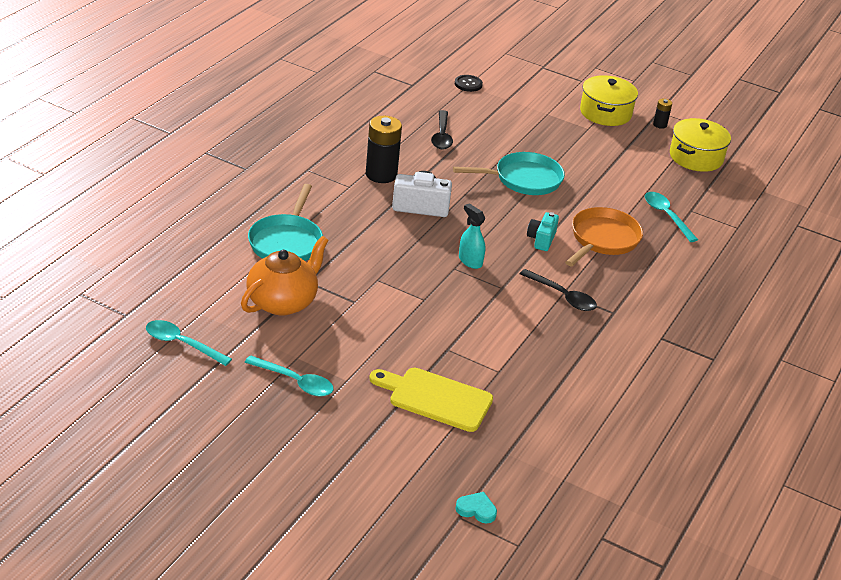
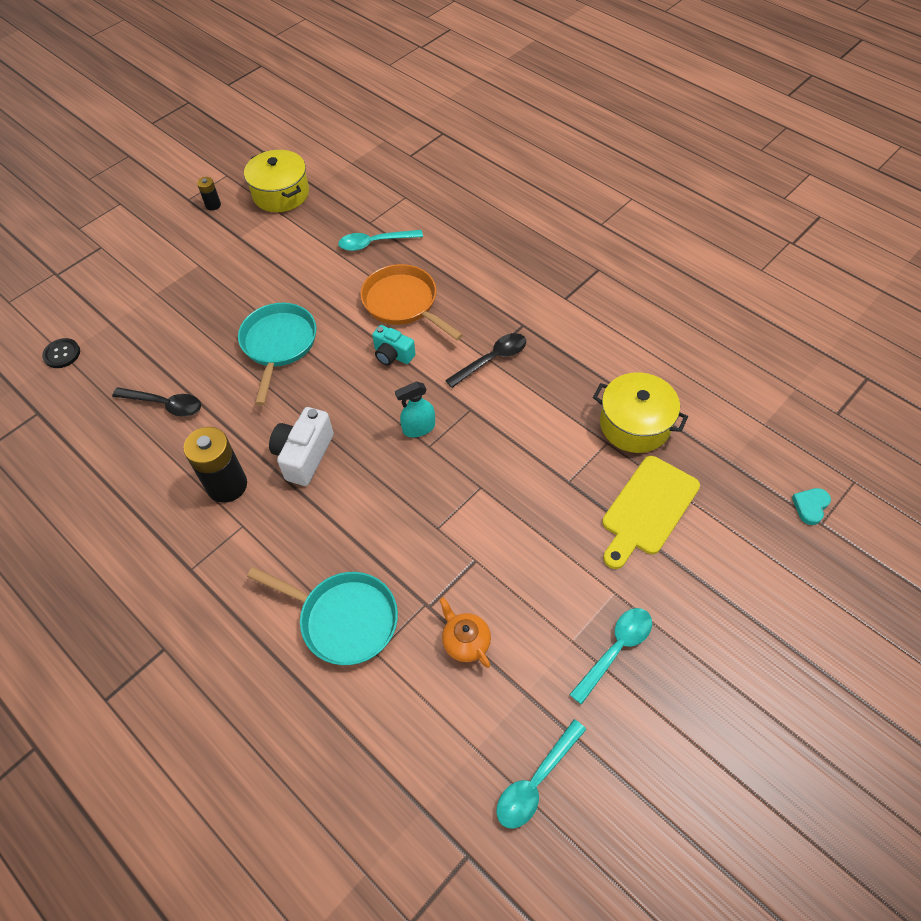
camera: 70 degrees left, 20 degrees up
orange teapot [241,236,329,316] -> orange teapot [439,597,491,668], size x0.55
yellow pot [580,75,638,126] -> yellow pot moved to [593,372,688,453]

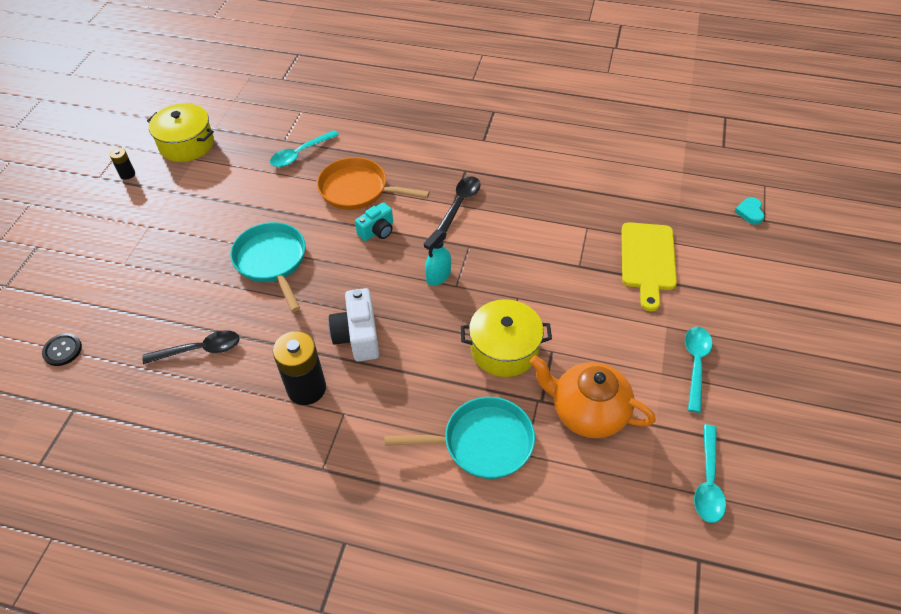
camera: 30 degrees left, 5 degrees down
turquoise camera [372,325,416,365] -> turquoise camera turned 45 degrees counterclockwise [355,202,393,241]
orange teapot [439,597,491,668] -> orange teapot [530,356,656,438], size x1.83
yellow pot [593,372,688,453] -> yellow pot moved to [461,299,552,377]

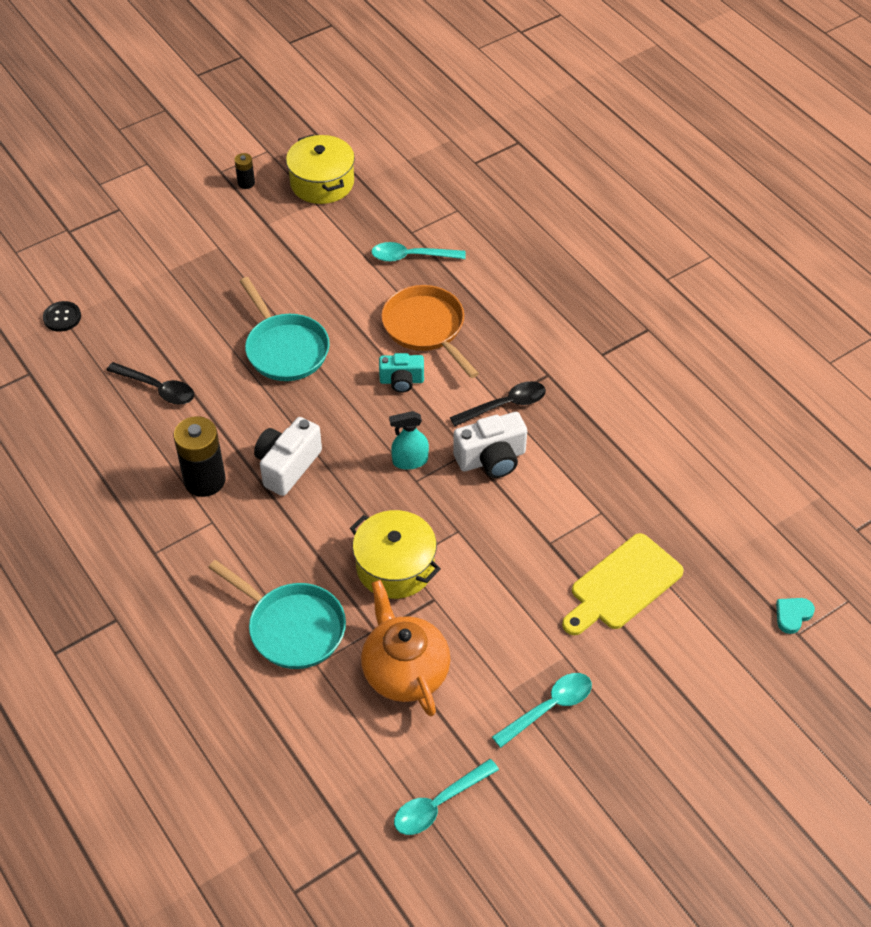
camera: 40 degrees right, 0 degrees up
turquoise pan [230,222,306,312] -> turquoise pan turned 135 degrees clockwise [240,277,330,381]
none -> white camera [453,412,527,478]

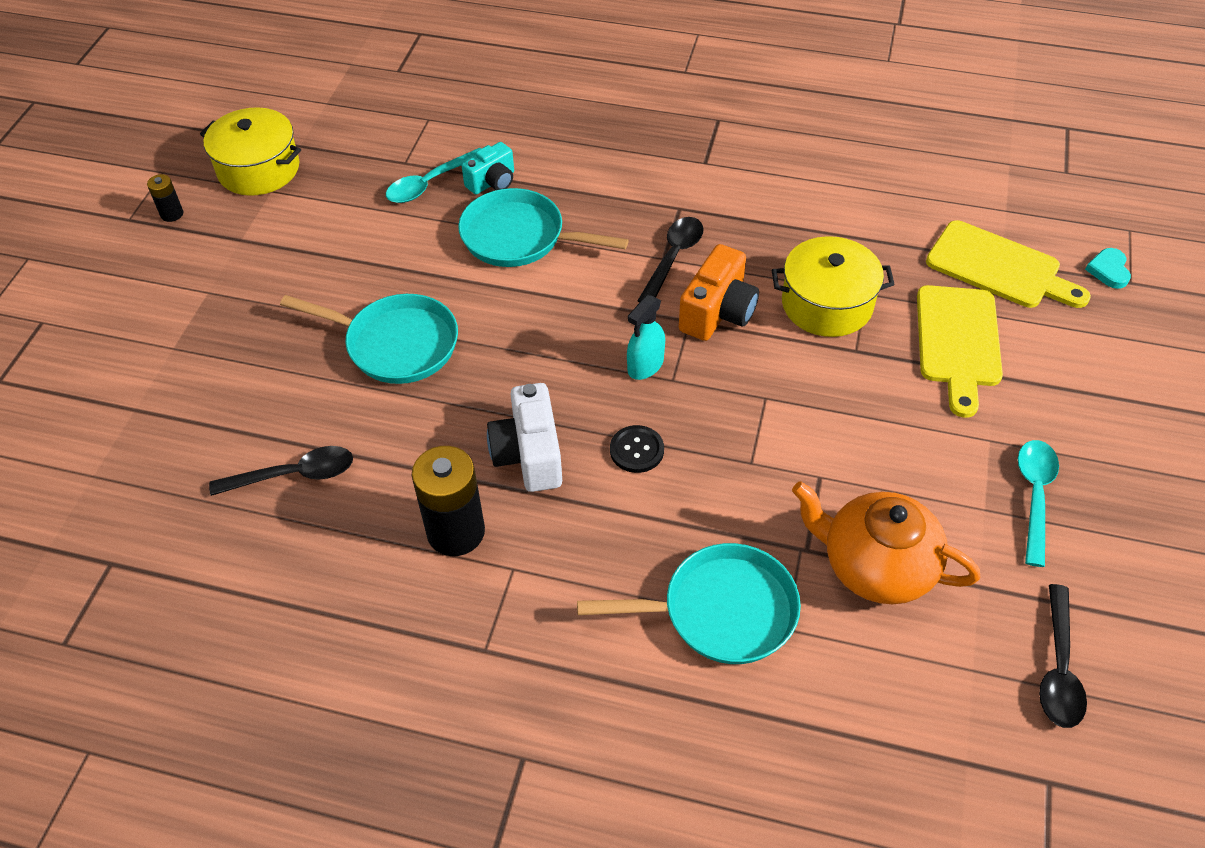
camera: 40 degrees left, 0 degrees up
black button [43,301,81,332] -> black button moved to [610,425,664,473]
yellow pot [350,510,441,599] -> yellow pot moved to [772,236,895,337]
turquoise camera [379,353,424,393] -> turquoise camera moved to [462,142,514,194]
orange pan [381,285,479,378] -> turquoise pan [458,188,629,267]
turquoise spoon [394,759,499,835] -> black spoon [1039,584,1087,728]
white camera [453,412,527,478] -> orange camera [679,244,759,341]
none -> yellow cutting board [926,220,1091,308]

